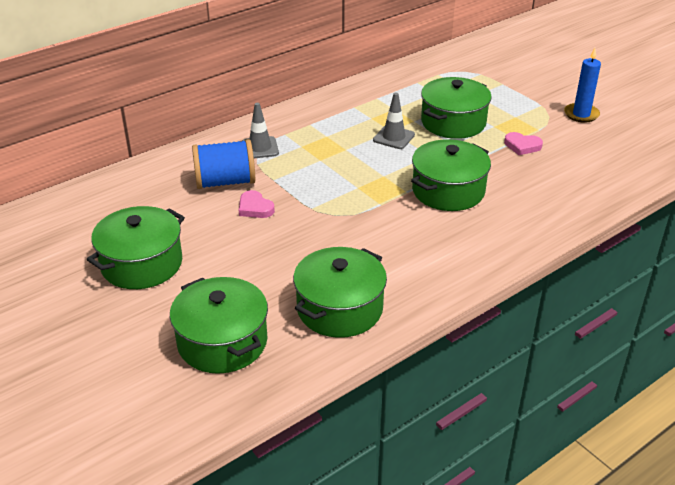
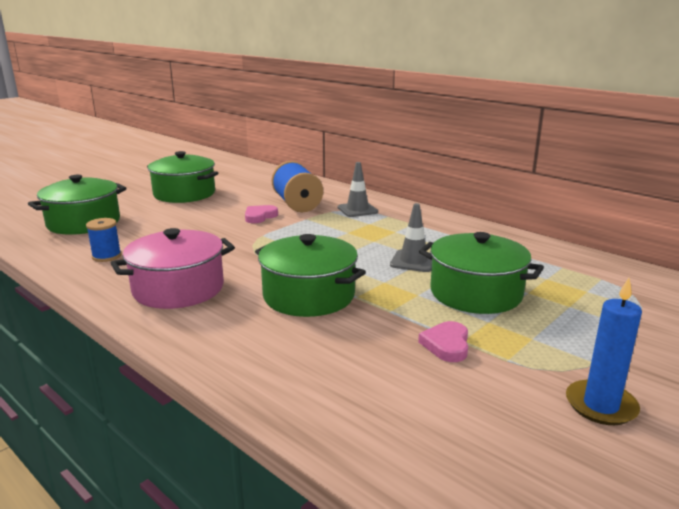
camera: 80 degrees right, 15 degrees down
green pot [293,247,387,338] -> blue spool [86,218,121,262]
none -> pink pot [111,228,235,309]

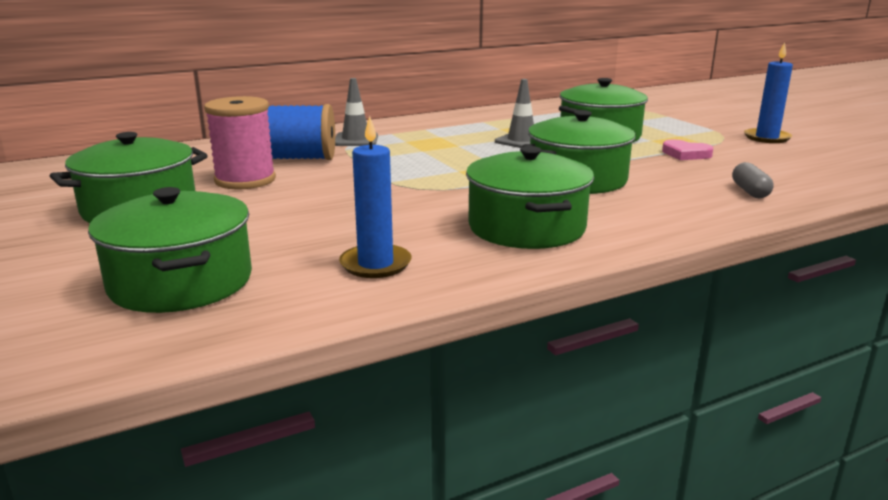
camera: 70 degrees left, 0 degrees up
blue spool [86,218,121,262] -> blue candle [339,116,412,278]
pink pot [111,228,235,309] -> green pot [466,146,594,249]
pink heart [245,205,278,223] -> none
none -> pink spool [204,96,276,189]
none -> grey capsule [732,162,774,198]

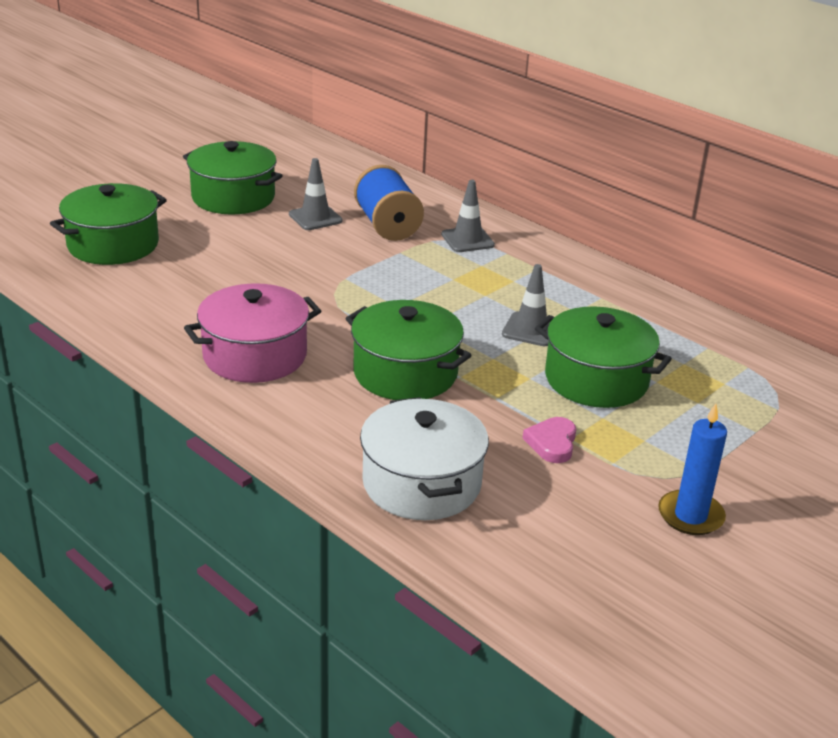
camera: 70 degrees right, 10 degrees up
pink spool [204,96,276,189] -> grey traffic cone [289,158,343,230]
blue candle [339,116,412,278] -> none
green pot [466,146,594,249] -> pink pot [184,283,321,383]
grey capsule [732,162,774,198] -> white pot [360,397,489,520]

